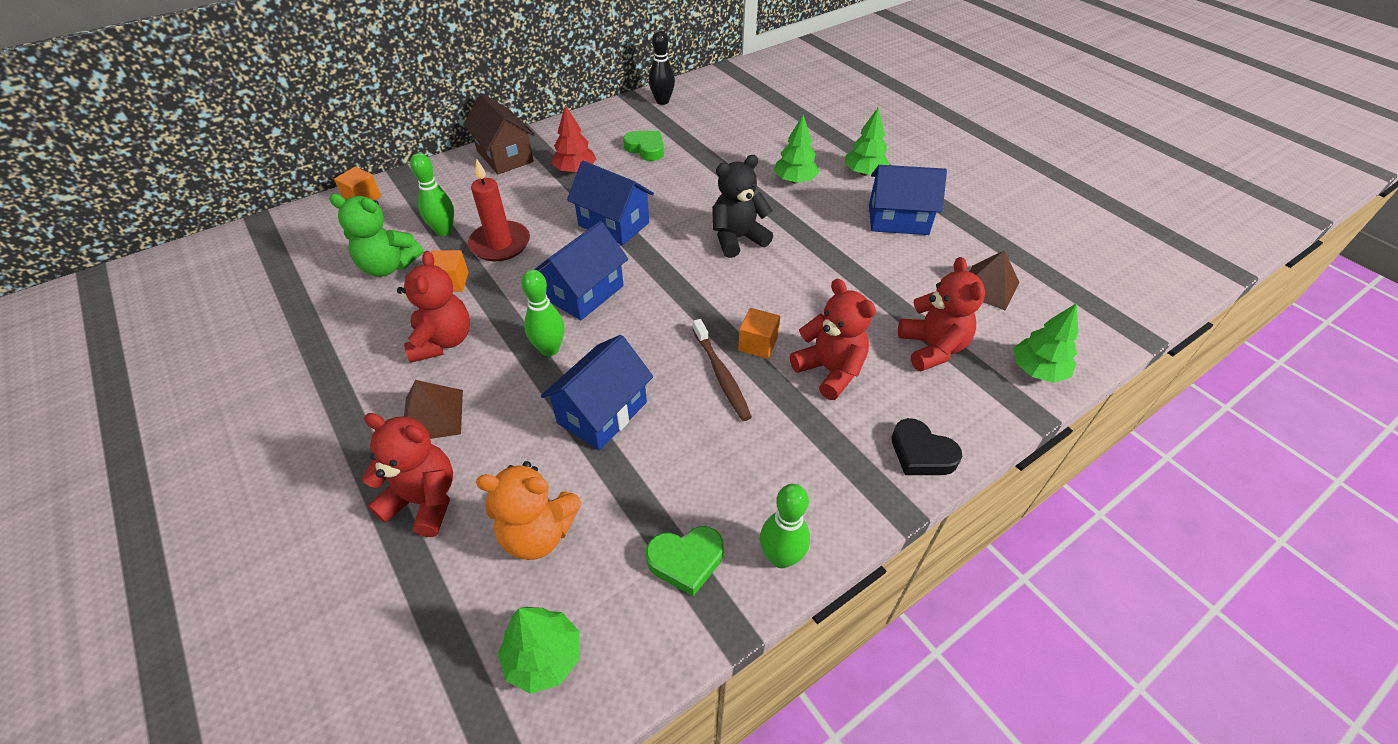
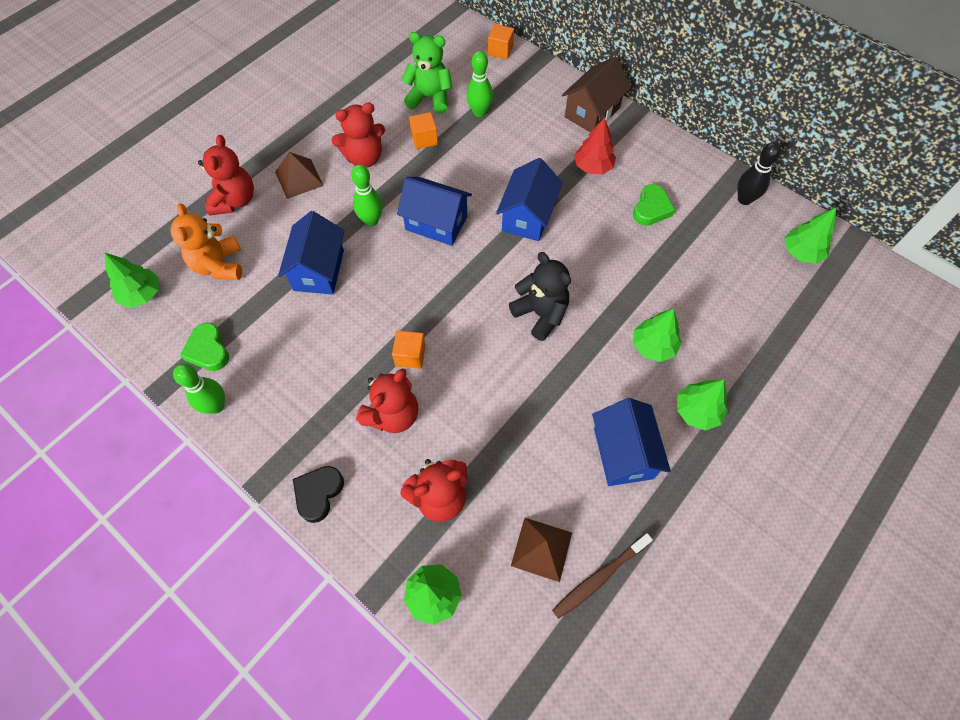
camera: 75 degrees right, 15 degrees up
green teddy bear [329,194,423,277] -> green teddy bear turned 105 degrees clockwise [401,32,452,114]
red candle [468,158,530,261] -> none
blue house [541,335,653,450] -> blue house turned 75 degrees clockwise [278,211,345,295]
brown toothbrush [692,319,752,421] -> brown toothbrush moved to [552,533,653,619]
none -> green tree [785,208,836,264]

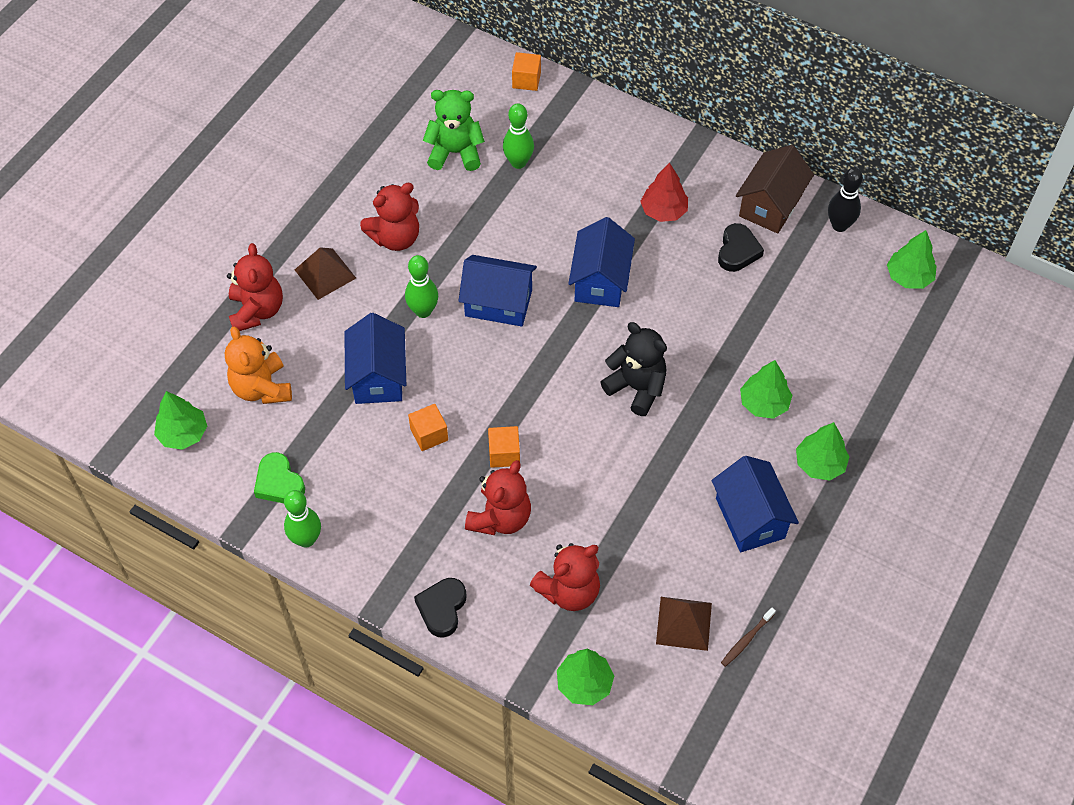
camera: 10 degrees left, 5 degrees down
orange cube [409,112,438,149] -> orange cube moved to [408,404,448,451]
brown toothbrush [552,533,653,619] -> brown toothbrush [721,607,776,667], size x0.63
brown house [562,56,631,133] -> brown house moved to [736,145,814,234]
green heart [633,184,675,226] -> black heart [718,223,764,272]

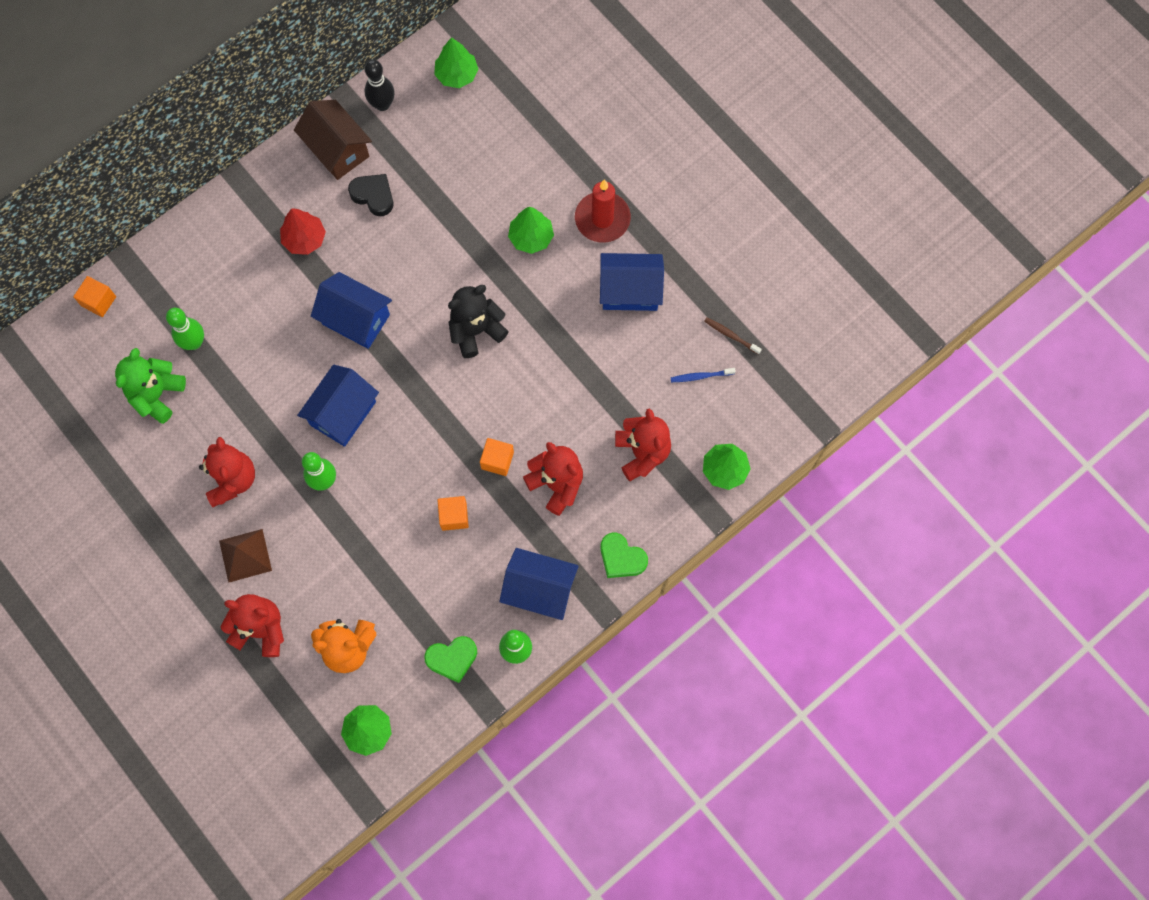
camera: 70 degrees left, 15 degrees up
blue house [345,313,406,404] -> blue house moved to [499,548,579,620]
black heart [414,578,467,638] -> green heart [600,533,648,578]
brown pyramid [656,597,712,651] -> blue toothbrush [671,368,736,382]
brown toothbrush [721,607,776,667] -> brown toothbrush turned 150 degrees clockwise [704,318,762,355]
green tree [796,422,850,480] -> red candle [575,179,631,243]

